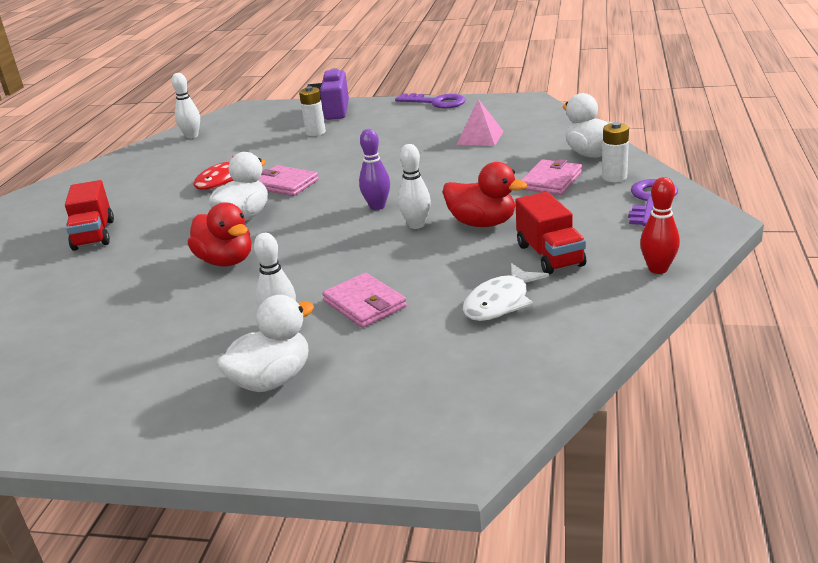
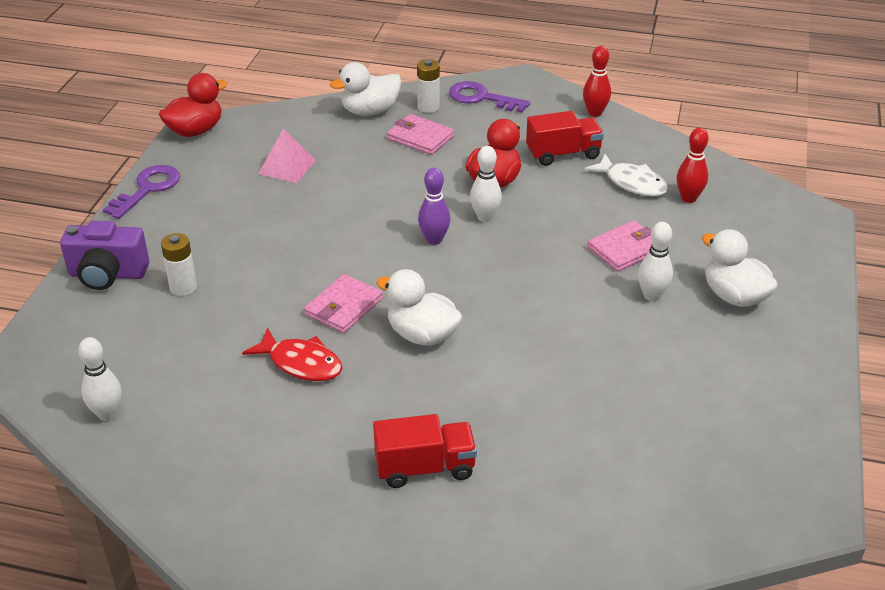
camera: 90 degrees left, 10 degrees up
red duck [188,202,252,266] -> red duck moved to [159,73,227,137]
none -> red bowling pin [677,127,709,203]

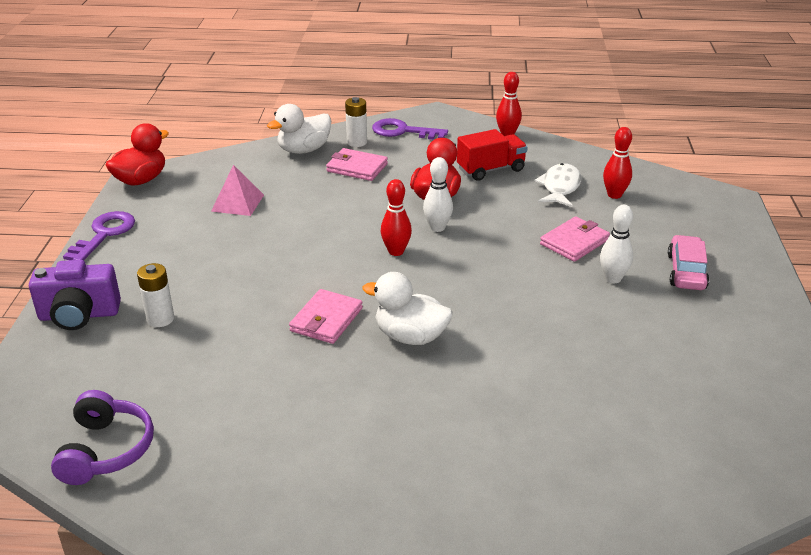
camera: 10 degrees left, 5 degrees down
white bowling pin [78,337,122,421] -> purple headphones [51,390,154,485]
red fish [242,328,342,381] -> none
red truck [373,414,477,488] -> none
purple bowling pin [418,168,450,245] -> red bowling pin [381,179,412,256]
white fish [584,154,668,197] -> white fish turned 105 degrees counterclockwise [535,163,581,207]
white duck [702,229,778,307] -> pink car [668,235,709,290]

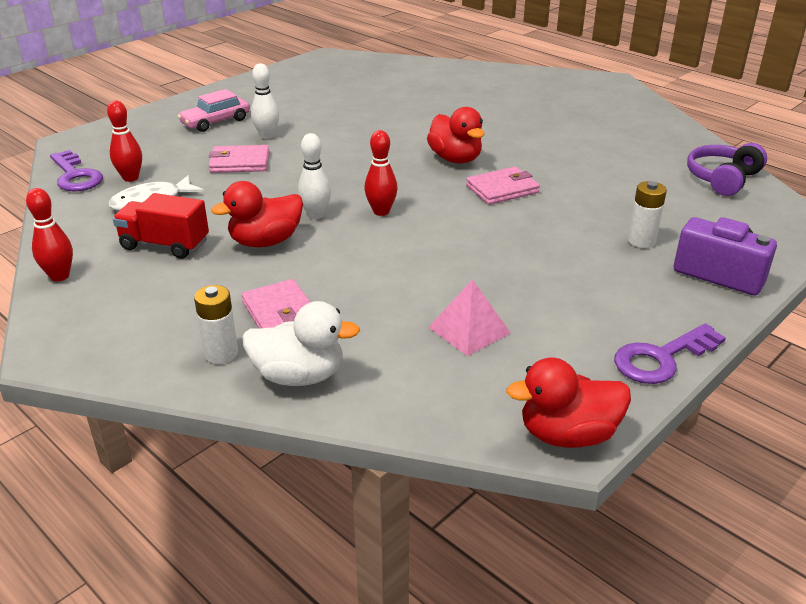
camera: 140 degrees left, 0 degrees up
white duck [362,272,453,345] -> red duck [427,107,484,164]
purple key [372,118,448,140] -> purple key moved to [50,150,103,192]

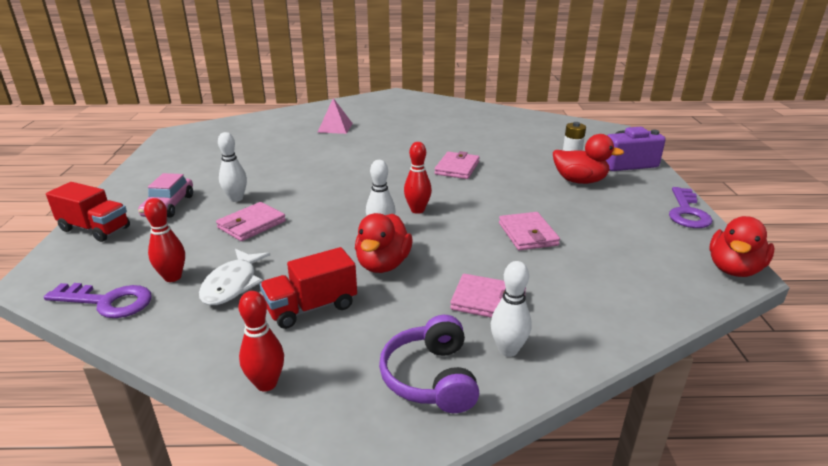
camera: 45 degrees left, 5 degrees down
white battery [194,285,238,364] -> white bowling pin [491,261,532,357]
white duck [242,301,360,386] -> none
red duck [427,107,484,164] -> red duck moved to [553,134,624,184]
pink pyramid [429,279,511,356] -> pink pyramid moved to [317,98,353,134]
purple headphones [687,143,767,196] -> purple headphones moved to [379,315,479,413]
none -> red truck [46,182,130,242]
none -> pink wallet [499,212,560,250]

